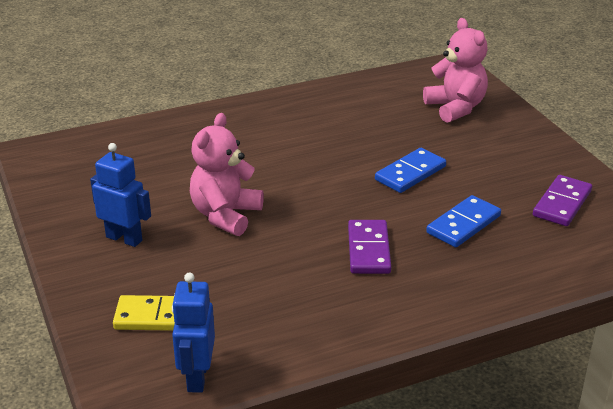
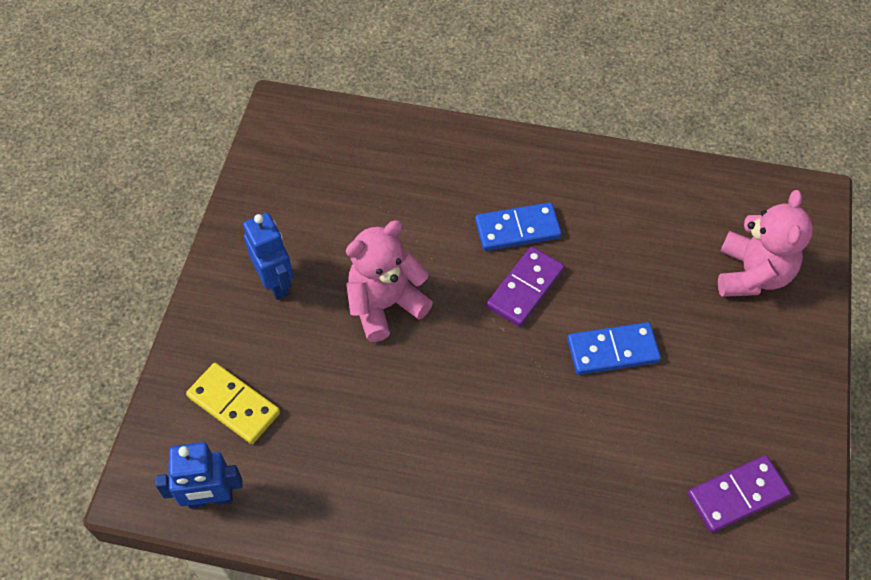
camera: 35 degrees right, 25 degrees up
blue robot [172,272,215,393] -> blue robot turned 135 degrees counterclockwise [155,442,243,509]
purple domino [348,220,391,274] -> purple domino moved to [486,247,564,327]
blue domino [426,195,501,247] -> blue domino moved to [475,202,562,251]

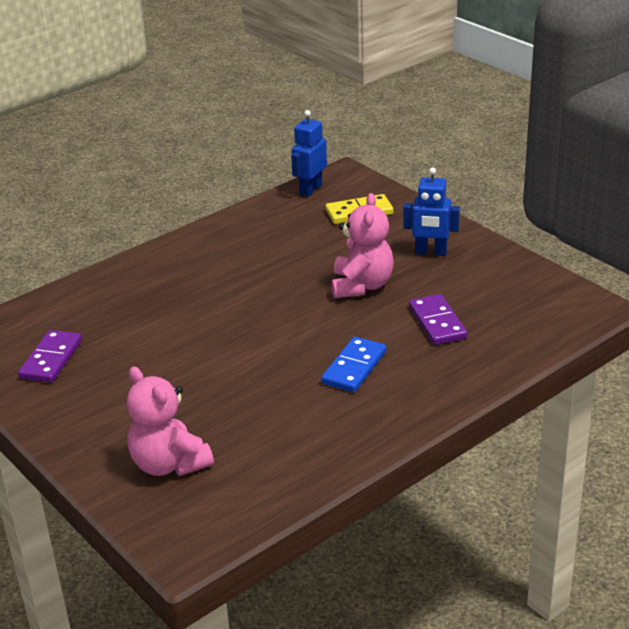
camera: 130 degrees right, 25 degrees down
purple domino [486,247,564,327] -> purple domino moved to [409,294,467,345]
blue domino [567,322,661,375] -> none

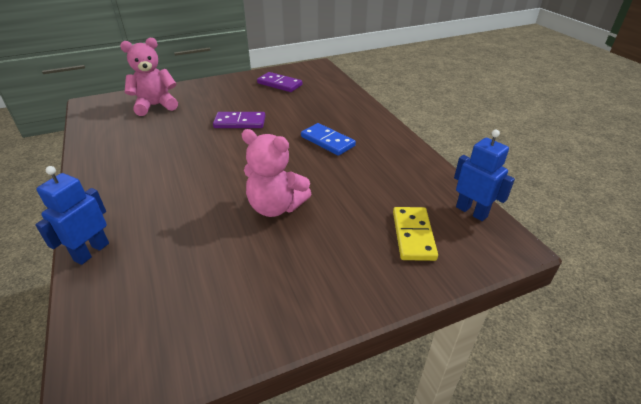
camera: 105 degrees right, 5 degrees up
blue domino [321,337,386,392] -> blue domino moved to [301,123,356,156]
blue robot [403,167,460,256] -> blue robot moved to [35,166,109,265]
purple domino [409,294,467,345] -> purple domino moved to [213,112,265,128]

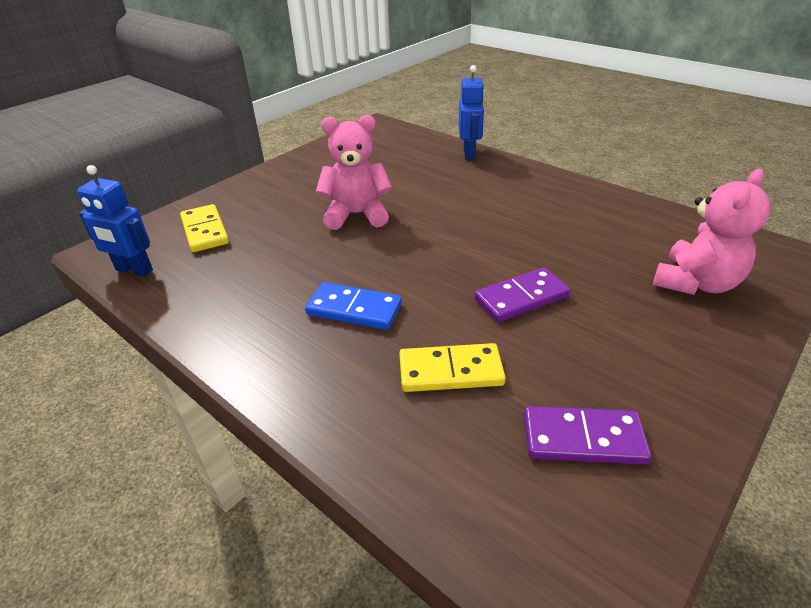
camera: 155 degrees right, 0 degrees up
none -> yellow domino [399,343,506,392]

